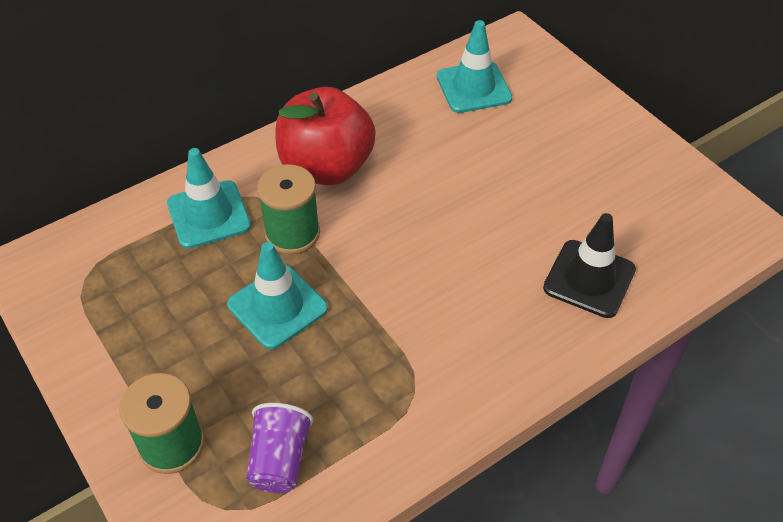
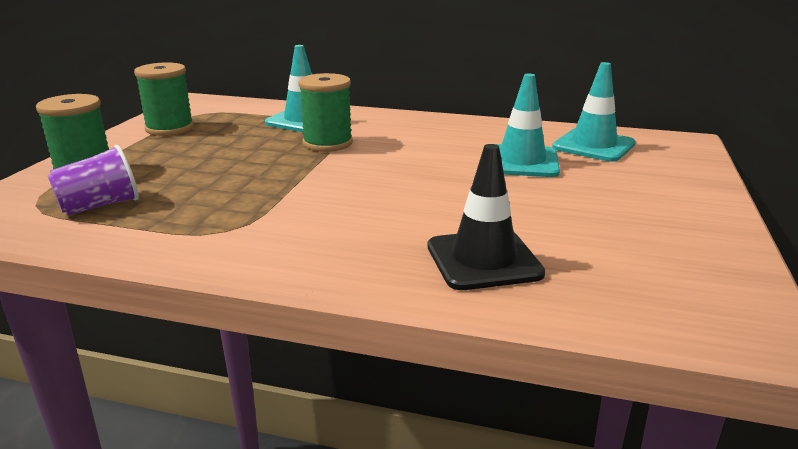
camera: 50 degrees right, 25 degrees down
turquoise traffic cone [227,242,328,349] -> turquoise traffic cone moved to [496,74,560,177]
red apple [275,87,376,185] -> none
none -> green spool [134,63,194,136]

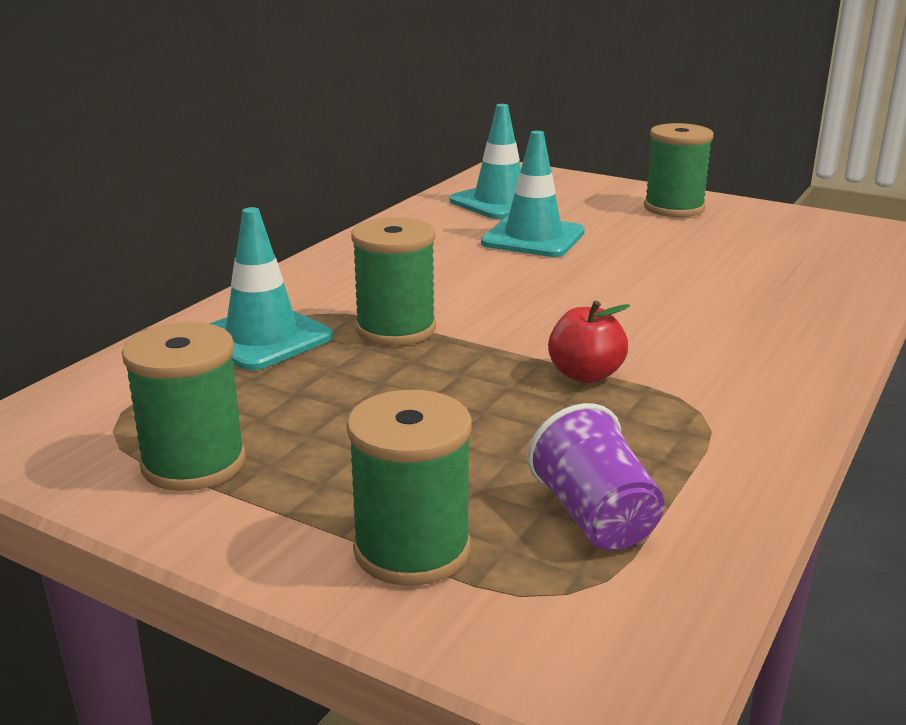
camera: 75 degrees left, 0 degrees up
black traffic cone [428,144,546,290] -> none
none -> red apple [548,301,630,383]
none -> green spool [644,123,714,217]

